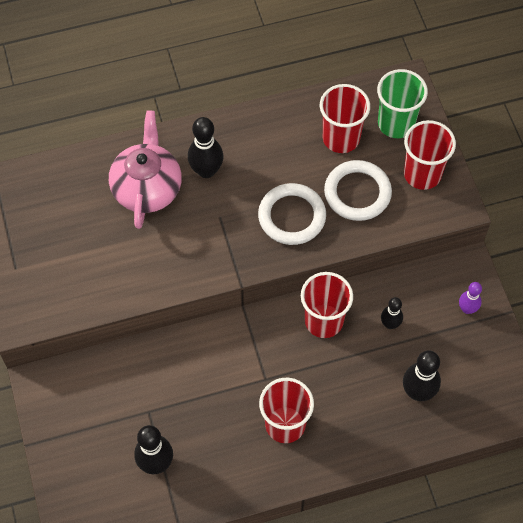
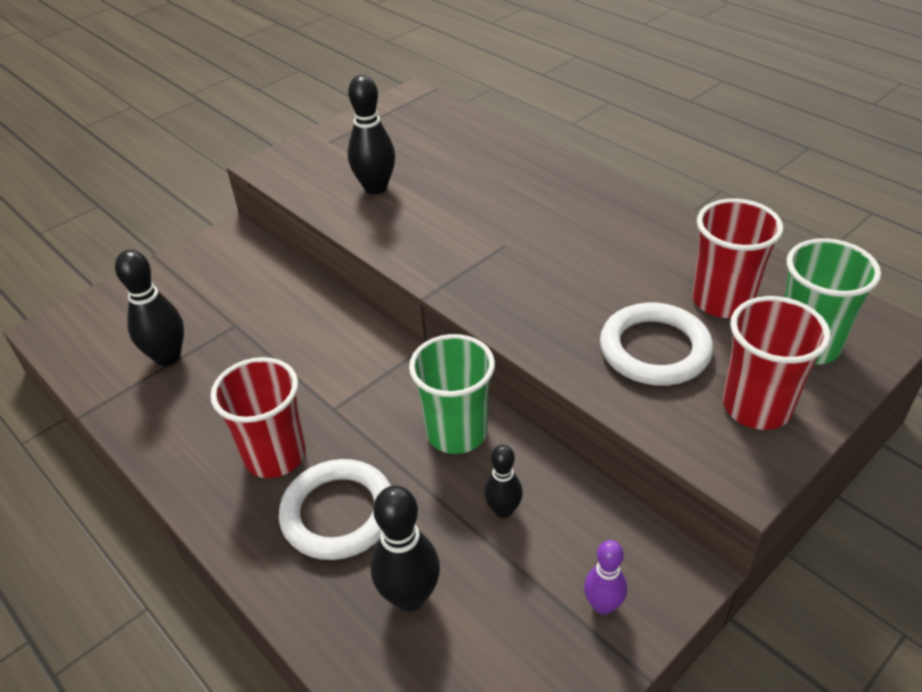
camera: 65 degrees right, 20 degrees down
pink teapot [109,110,182,229] -> none
black bowling pin [188,117,224,178] -> black bowling pin moved to [348,75,395,195]
white ring [258,183,326,245] -> white ring moved to [279,459,391,560]
red cup [301,272,353,338] -> green cup [409,334,495,454]

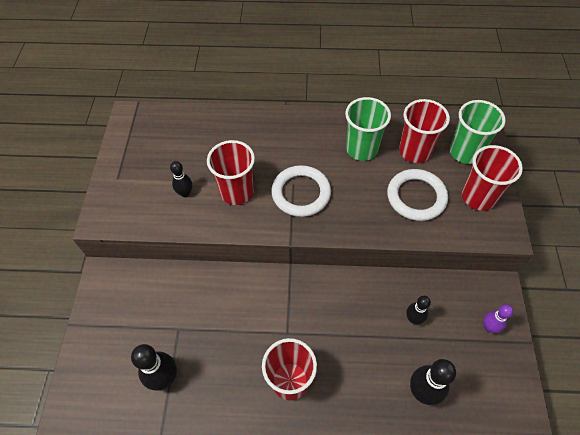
camera: 45 degrees left, 15 degrees up
white ring [279,459,391,560] -> white ring moved to [271,165,331,217]
black bowling pin [348,75,395,195] -> black bowling pin [170,161,192,197], size x0.61
green cup [409,334,495,454] -> green cup moved to [345,97,391,161]
none -> red cup [207,140,255,205]

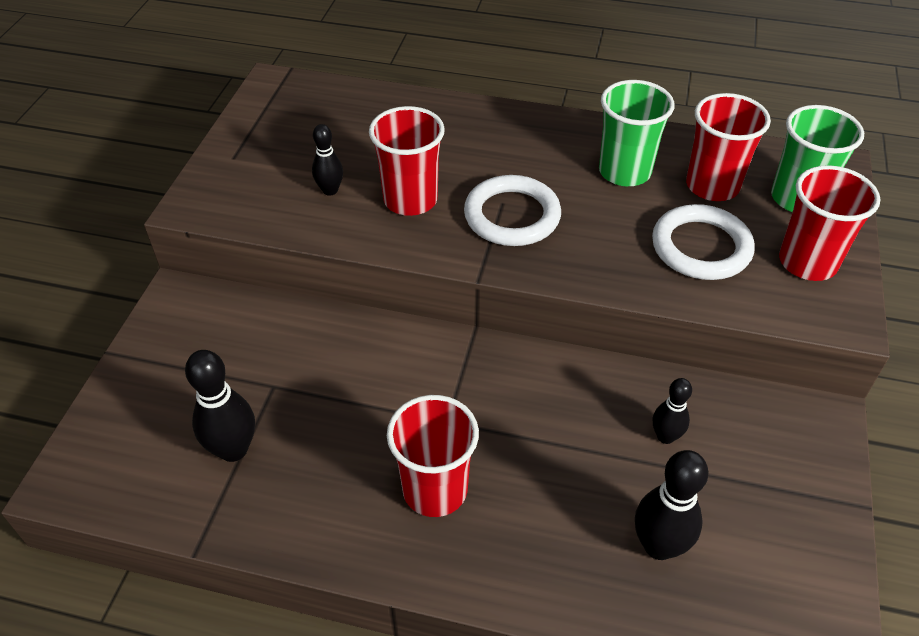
camera: 10 degrees right, 10 degrees down
purple bowling pin [483,304,513,333] -> none

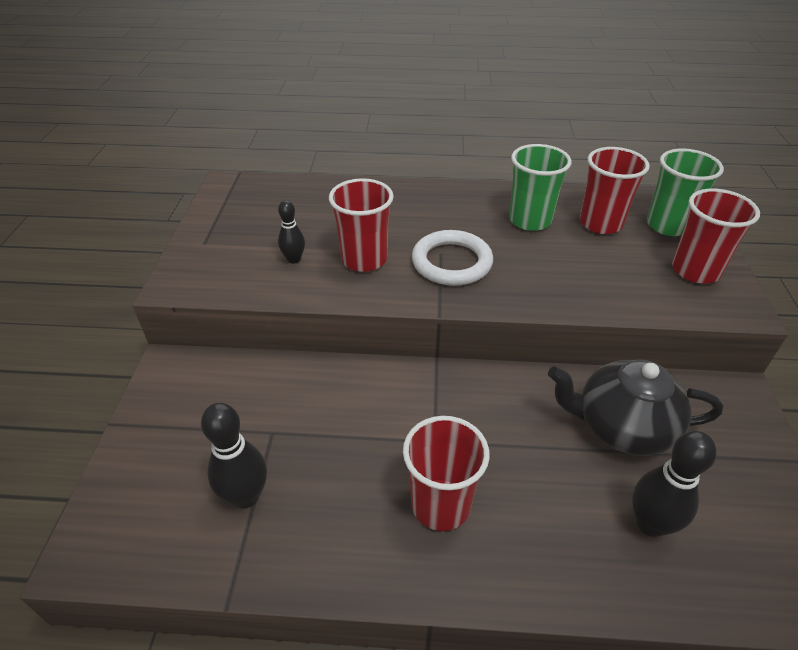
camera: 10 degrees left, 5 degrees down
white ring [652,204,755,280] -> none
black bowling pin [653,378,692,444] -> black teapot [548,360,723,456]

